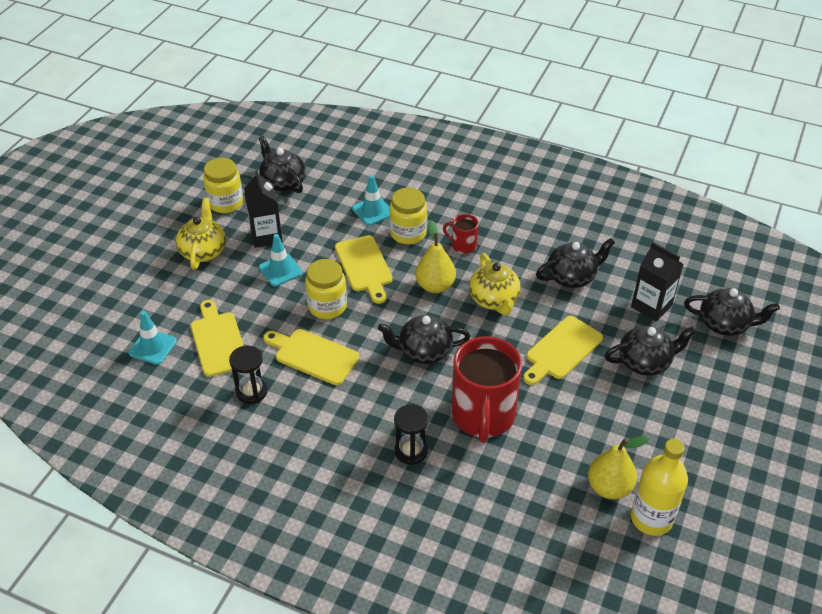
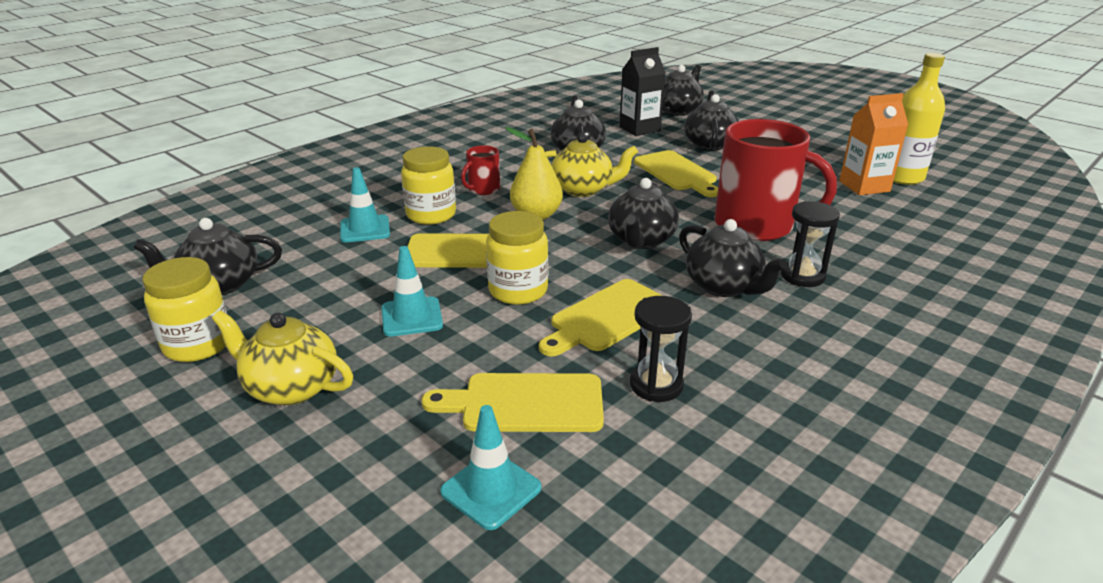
camera: 70 degrees left, 15 degrees down
black carton [244,170,282,248] -> none
yellow pear [588,436,649,499] -> orange carton [839,93,908,195]
none -> black teapot [679,219,787,297]

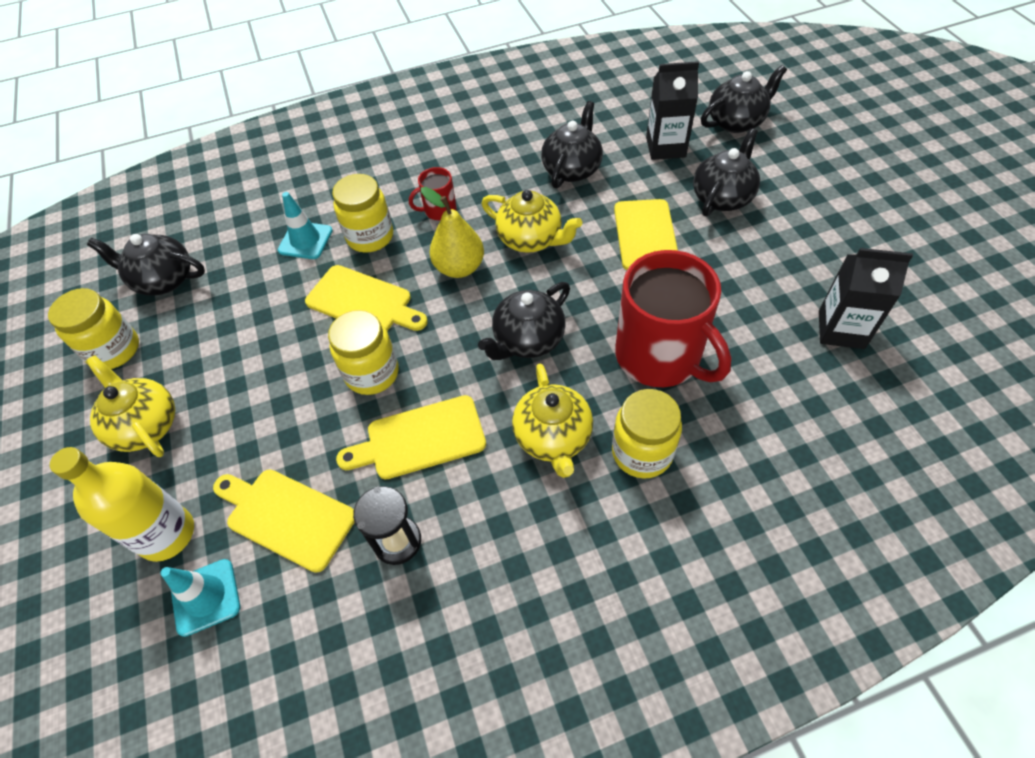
camera: 30 degrees right, 25 degrees up
turquoise traffic cone [381,246,443,336] -> none
black teapot [679,219,787,297] -> yellow teapot [512,363,593,478]
black hourglass [781,201,840,287] -> yellow jar [612,389,682,478]
orange carton [839,93,908,195] -> black carton [819,248,913,349]
yellow bottle [893,53,945,185] -> yellow bottle moved to [50,447,194,562]

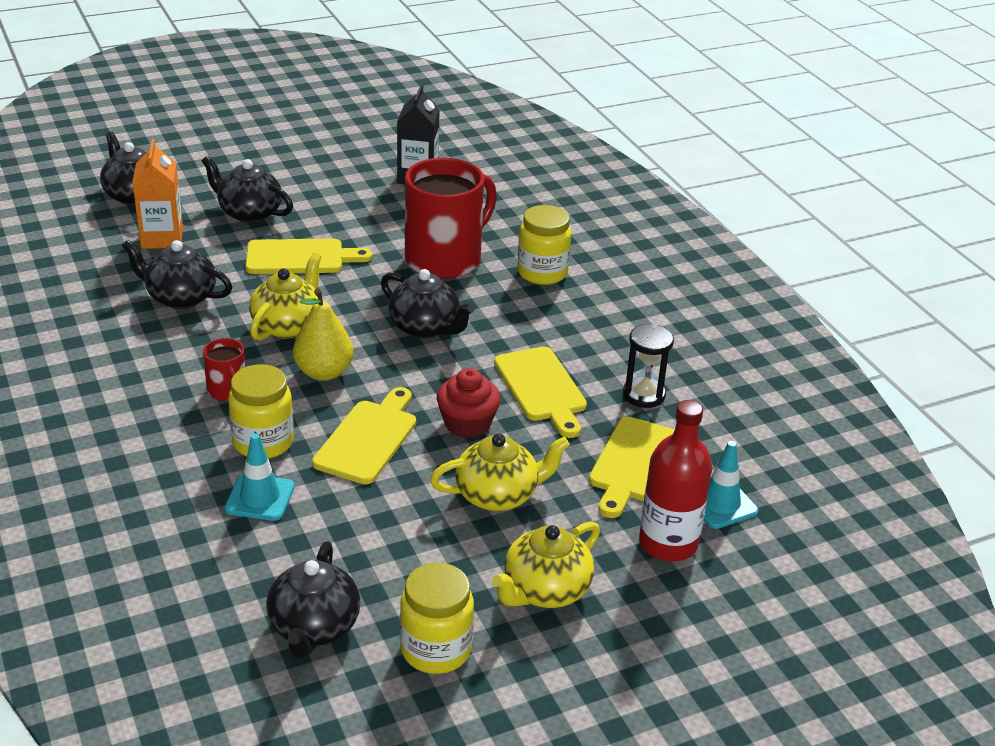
camera: 100 degrees left, 20 degrees down
yellow bottle [50,447,194,562] -> red bottle [639,400,712,562]
yellow jar [328,310,399,395] -> red cupcake [437,368,501,438]
yellow teapot [512,363,593,478] -> yellow teapot moved to [430,433,570,511]
black carton [646,61,699,160] -> orange carton [132,139,183,249]

